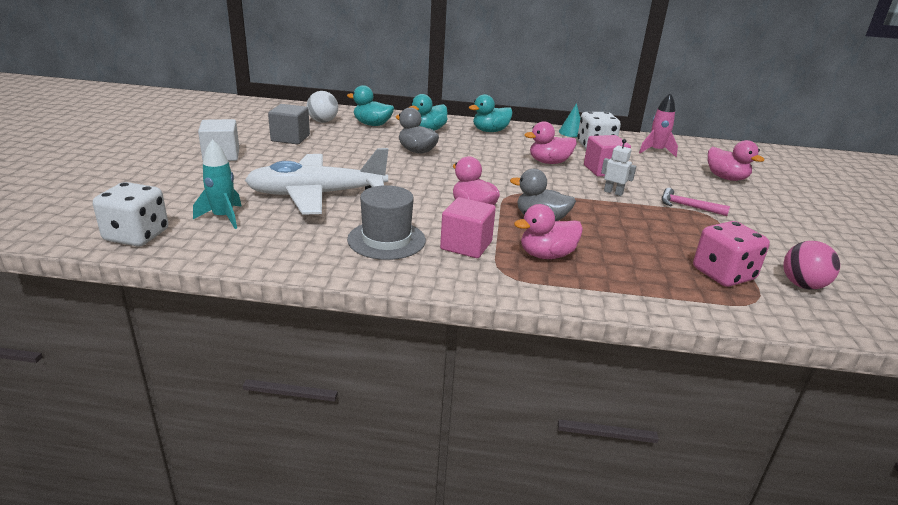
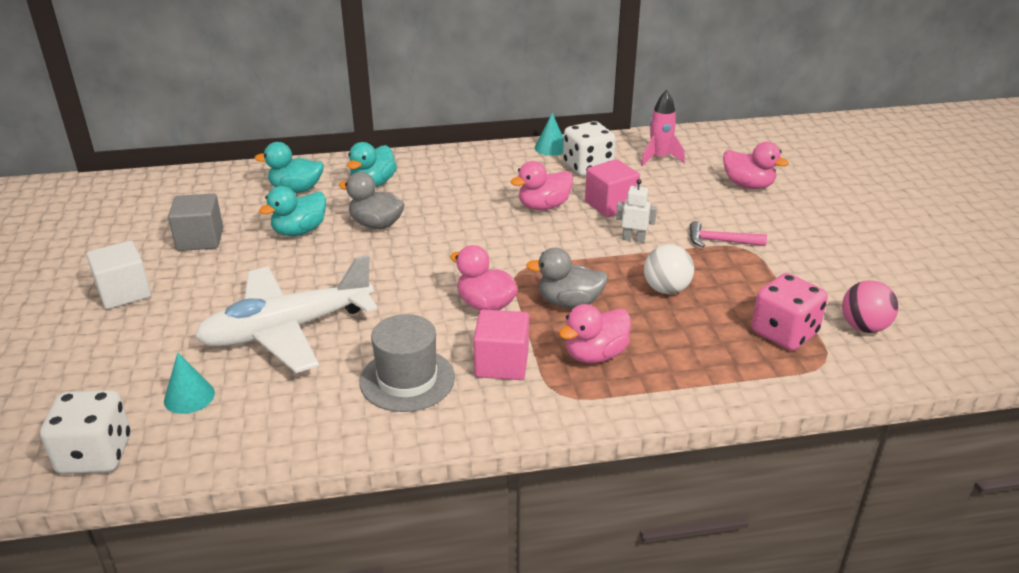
camera: 15 degrees left, 5 degrees up
turquoise rocket [193,139,242,229] -> turquoise cone [164,353,215,414]
white ball [307,91,338,123] -> white ball moved to [644,244,694,294]
turquoise duck [469,94,513,132] -> turquoise duck moved to [259,186,326,236]

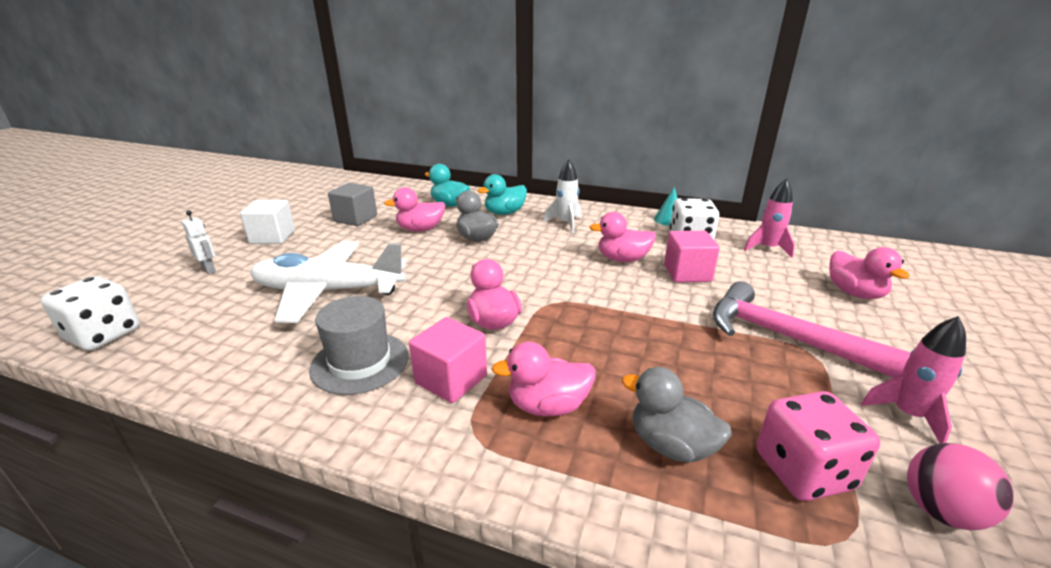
camera: 30 degrees right, 5 degrees down
turquoise cone [164,353,215,414] -> none
turquoise duck [259,186,326,236] -> pink duck [384,187,445,231]
grey duck [526,248,608,308] -> grey duck moved to [621,367,732,463]
white robot [616,179,657,243] -> white robot moved to [182,210,216,274]
white ball [644,244,694,294] -> none
pink hammer [689,221,767,247] -> pink hammer [713,281,911,378], size x1.96
none -> white rocket [544,159,582,233]
none -> pink rocket [861,316,966,443]

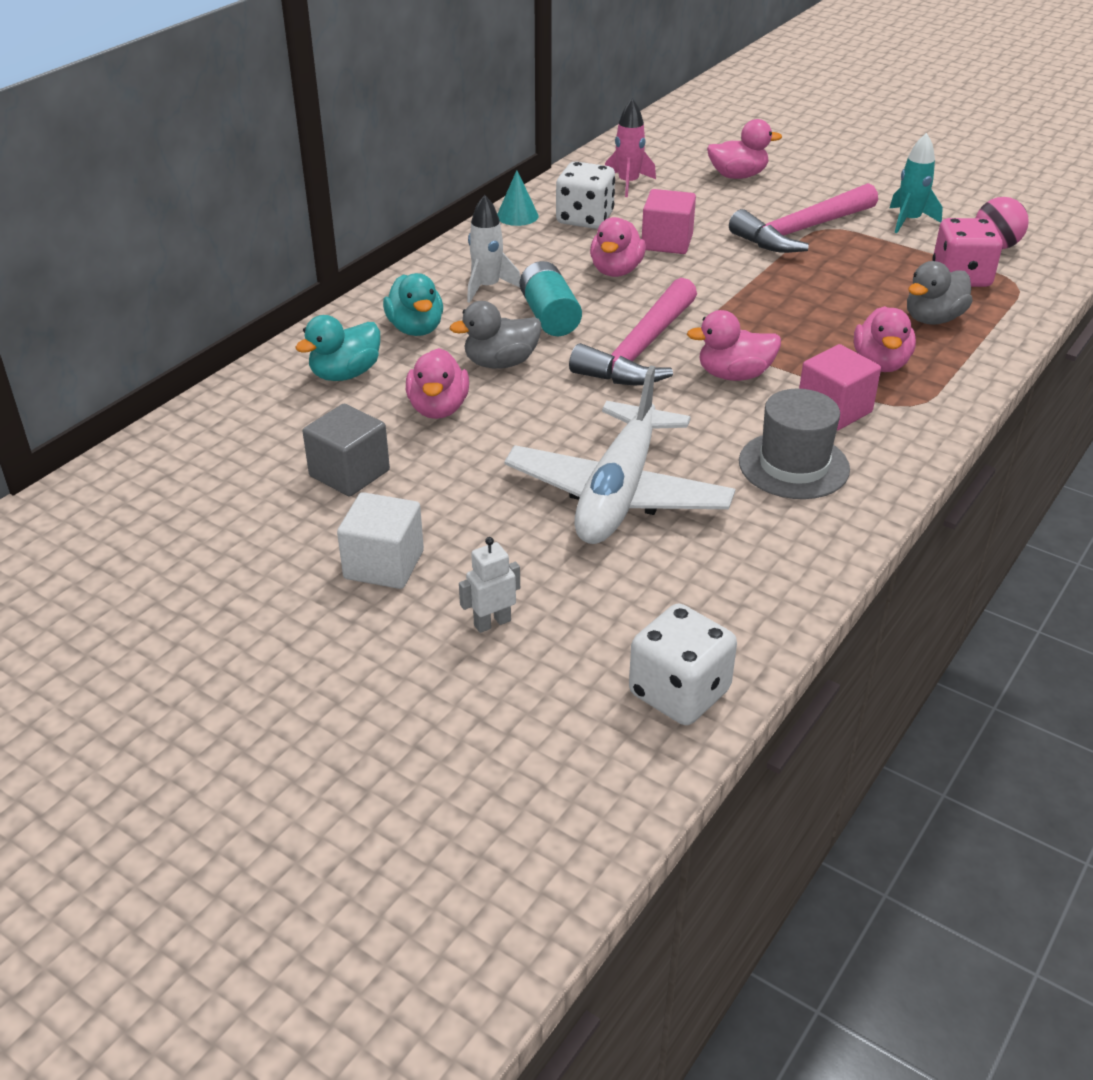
camera: 75 degrees left, 10 degrees up
pink rocket [861,316,966,443] -> turquoise rocket [890,133,943,233]
none -> turquoise battery [520,261,582,336]
none -> pink hammer [569,278,697,385]

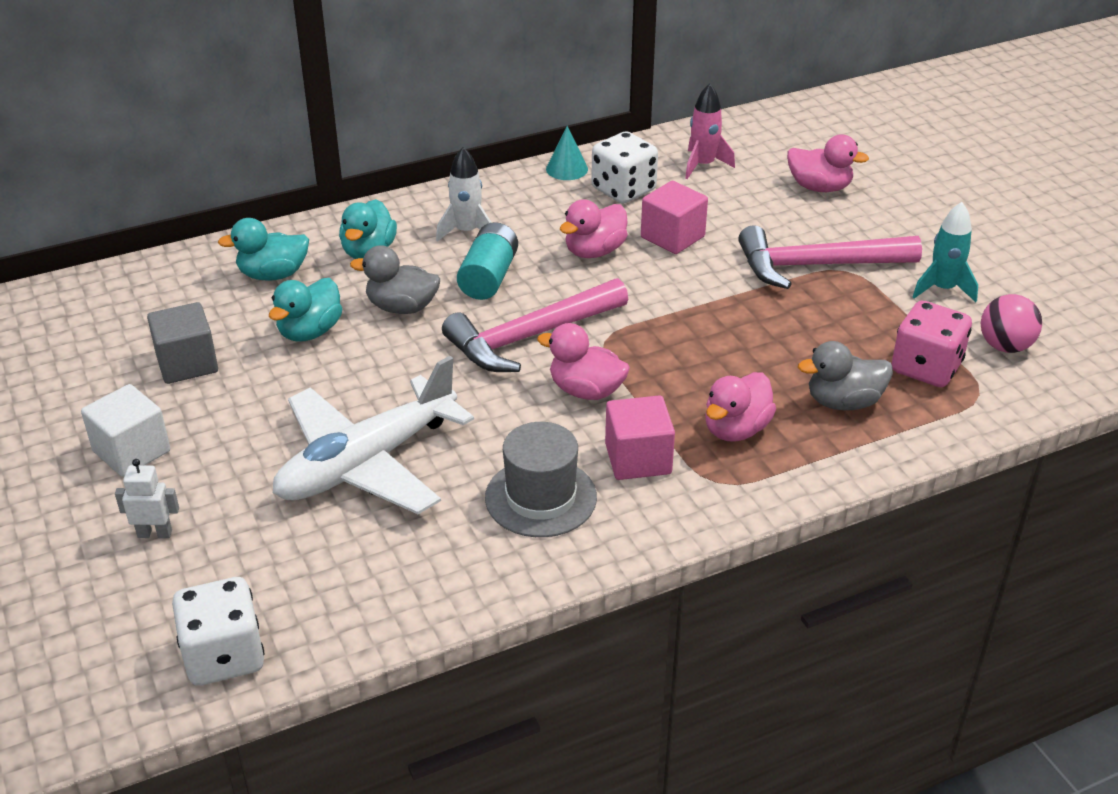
camera: 30 degrees right, 0 degrees up
pink duck [406,348,469,419] -> turquoise duck [269,278,342,342]

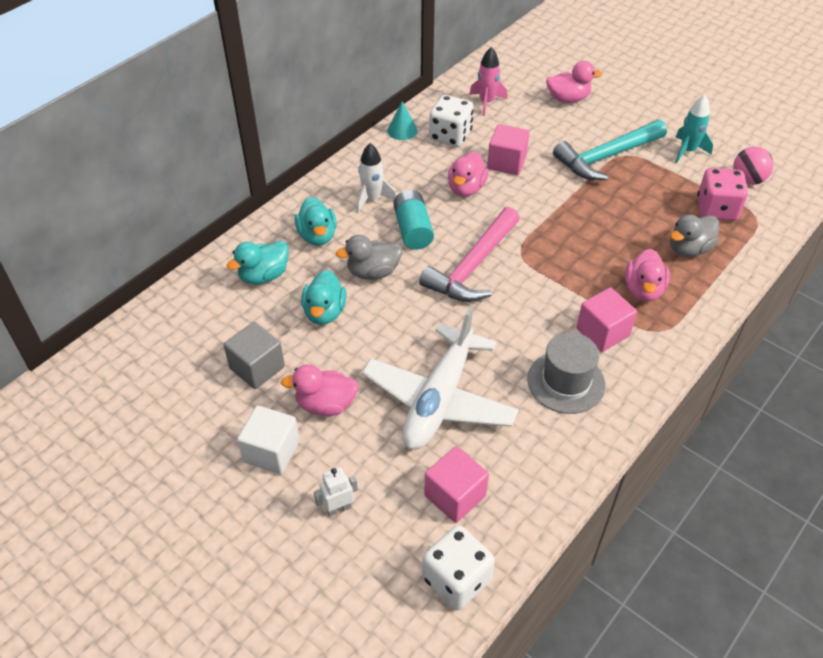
camera: 25 degrees left, 10 degrees up
pink duck [537,323,630,400] -> pink duck moved to [281,364,359,416]
pink hammer [738,225,922,289] -> turquoise hammer [553,120,667,180]
none -> pink cube [424,446,489,523]

